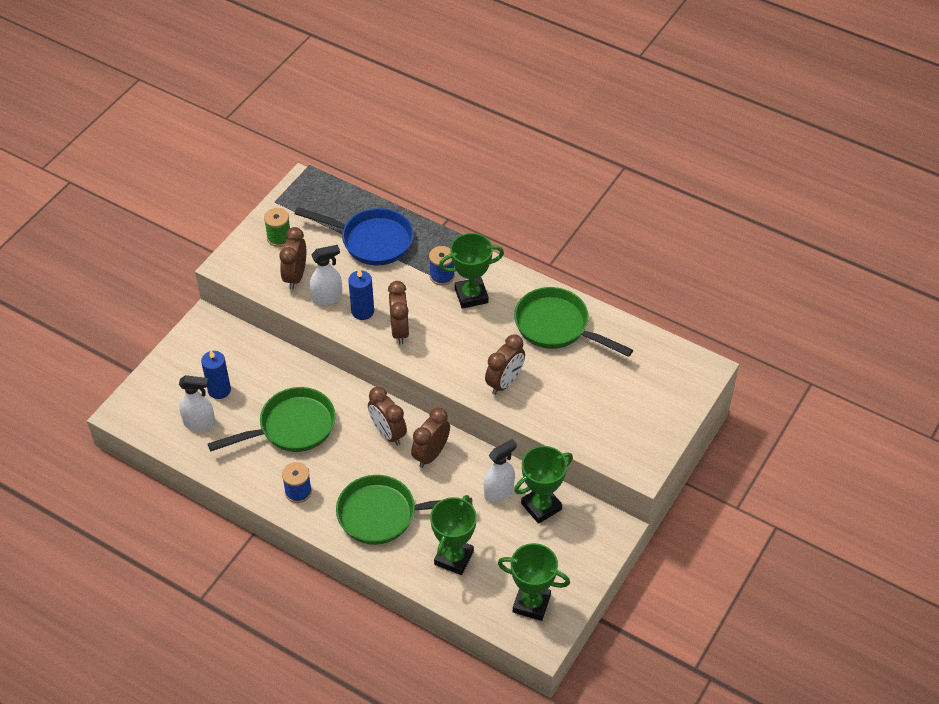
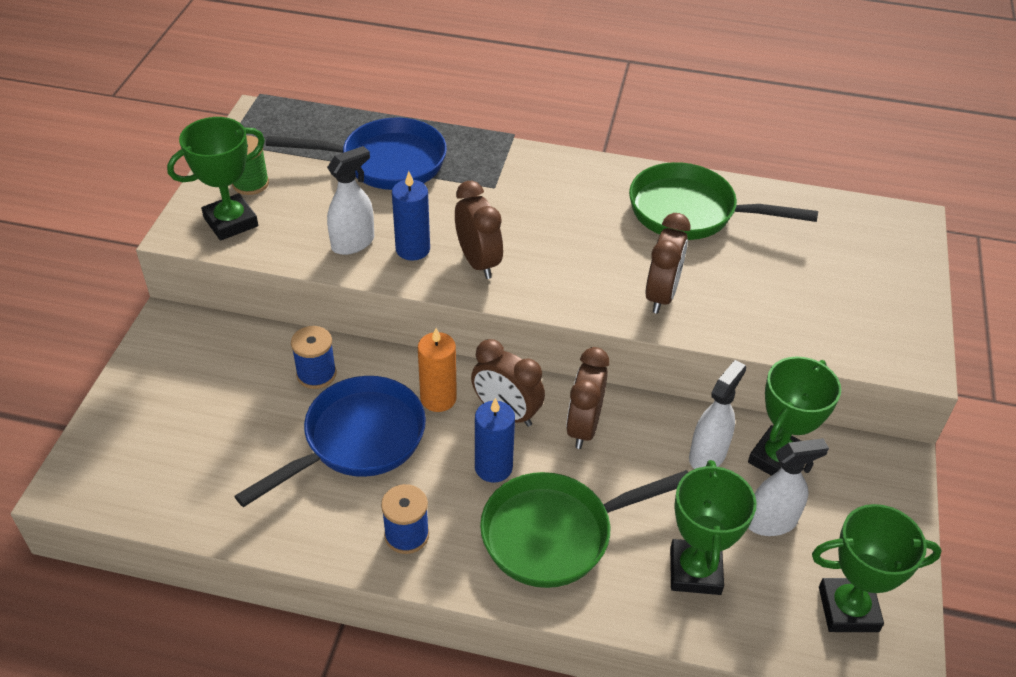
camera: 20 degrees left, 5 degrees down
white spray bottle [179,375,215,431] -> white spray bottle moved to [748,438,829,536]
blue candle [201,350,231,399] -> blue candle moved to [475,398,515,483]
green pan [208,387,336,452] -> blue pan [234,376,426,507]
brown clock [280,227,306,290] -> none
blue spool [429,246,455,286] -> blue spool moved to [291,326,336,389]
green trophy [439,233,504,309] -> green trophy moved to [167,117,265,241]
none -> orange candle [418,328,457,412]

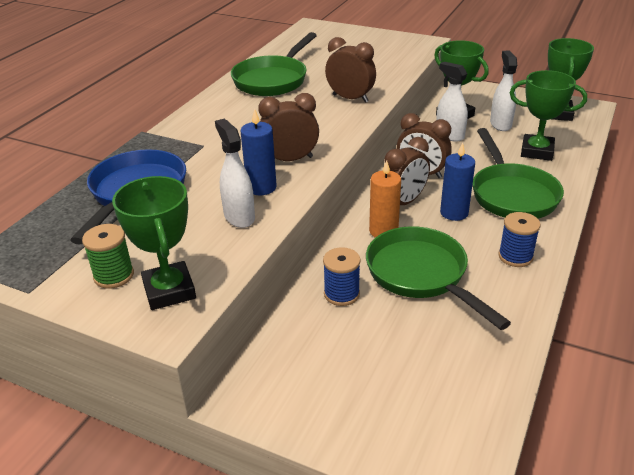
camera: 75 degrees left, 10 degrees down
blue pan [234,376,426,507] -> green pan [366,226,511,330]

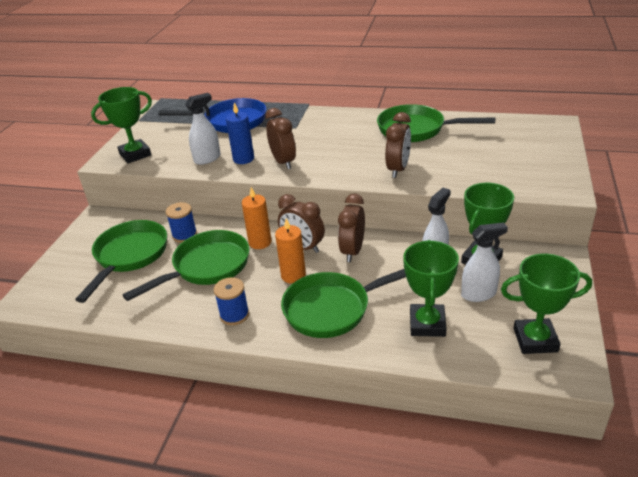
camera: 80 degrees right, 0 degrees up
green spool [82,224,134,289] -> none
blue candle [440,142,475,221] -> orange candle [275,218,306,284]
none -> green pan [75,220,167,303]

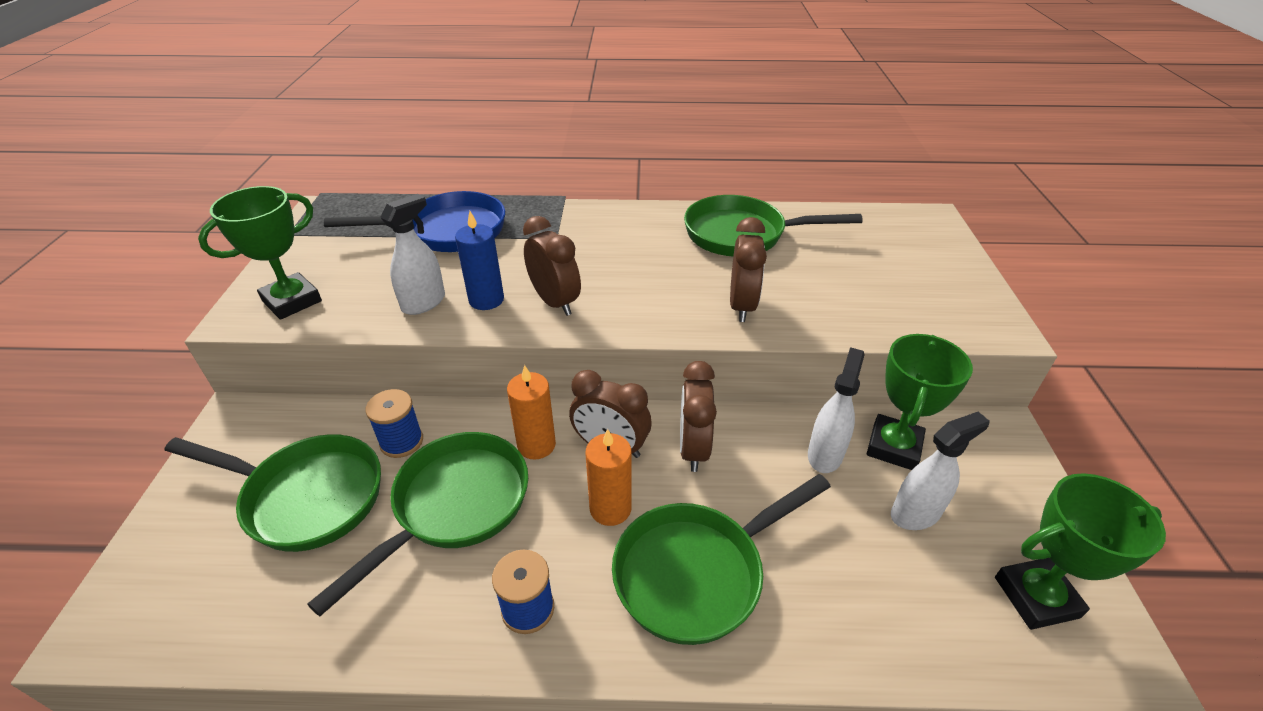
camera: 15 degrees left, 5 degrees up
green pan [75,220,167,303] -> green pan turned 105 degrees clockwise [165,434,381,552]
green trophy [403,240,459,337] -> none

